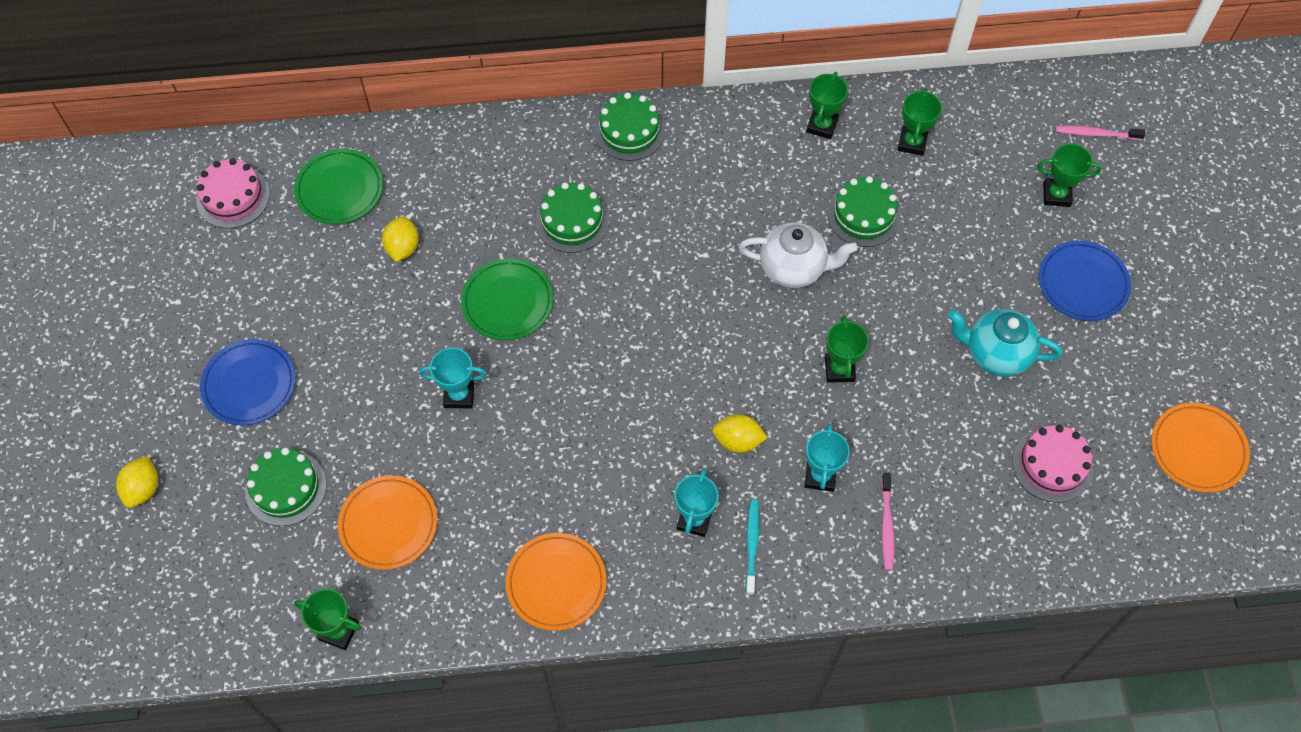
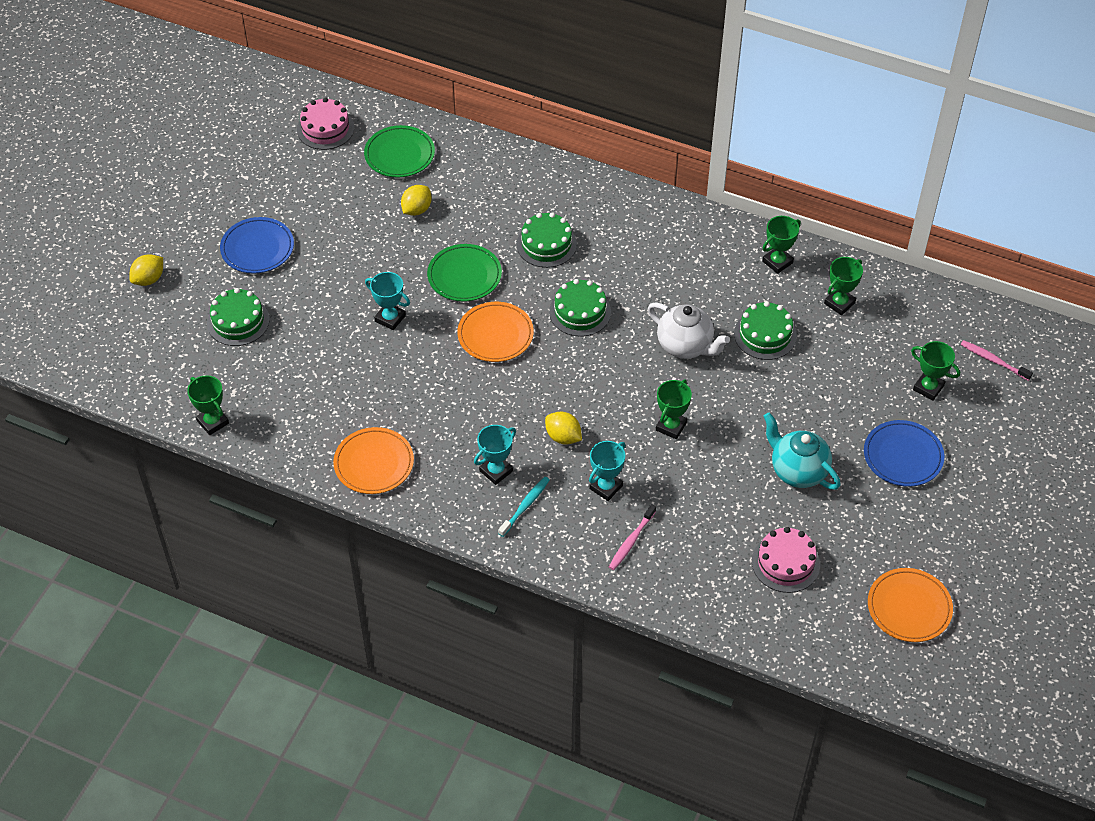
camera: 30 degrees right, 10 degrees down
orange plate [338,475,437,570] -> orange plate moved to [457,302,534,362]
green cake [594,92,665,161] -> green cake moved to [549,279,611,337]

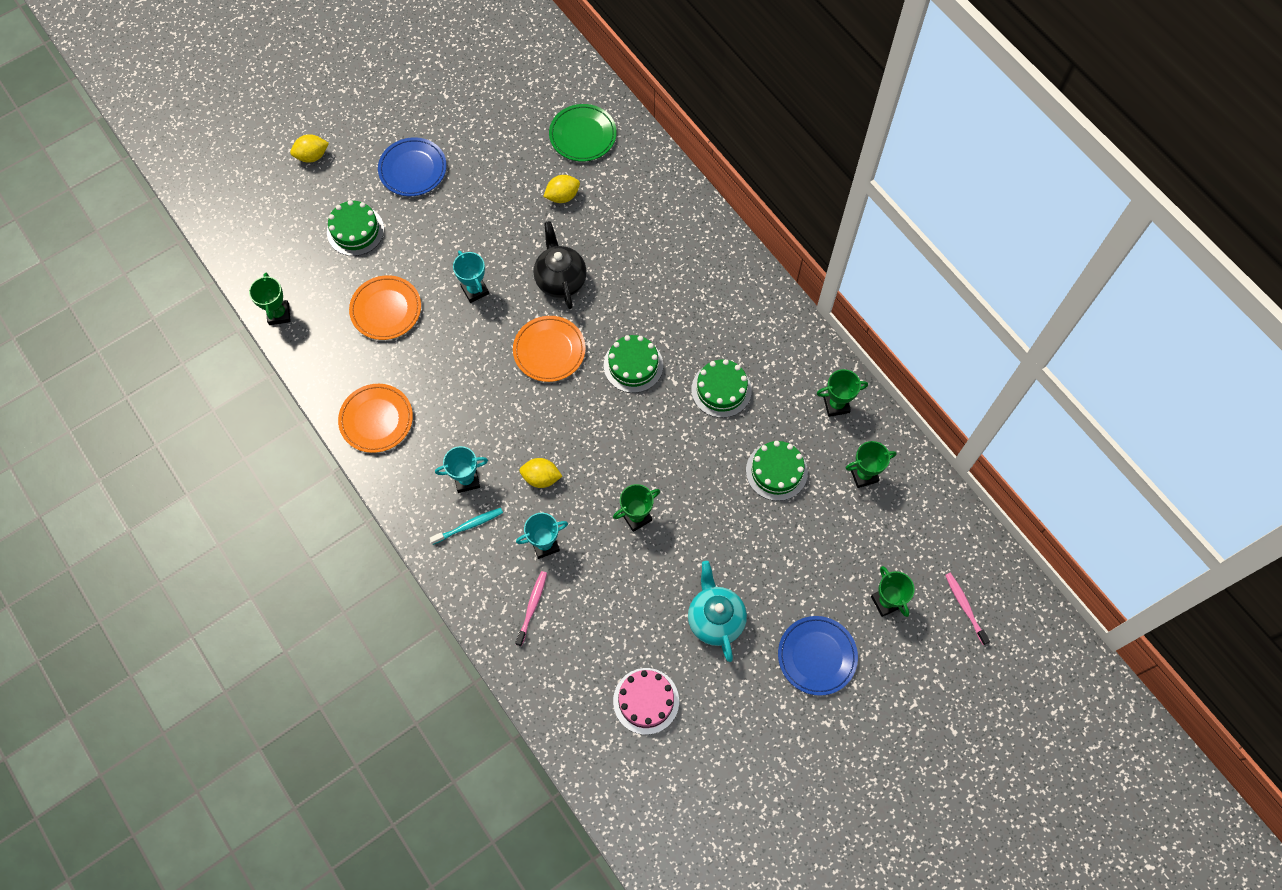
camera: 30 degrees right, 15 degrees up
pink cake [297,97,354,150] -> none
green plate [427,244,502,302] -> black teapot [534,221,587,309]
green cake [517,212,577,268] -> green cake moved to [691,359,752,418]
yellow lemon [545,412,582,445] -> yellow lemon turned 60 degrees counterclockwise [520,458,562,488]
pink toothbrush [609,504,656,570] -> pink toothbrush turned 135 degrees clockwise [515,571,547,646]
white teapot [648,302,730,359] -> none
orange plate [868,568,953,642] -> orange plate moved to [349,275,421,340]

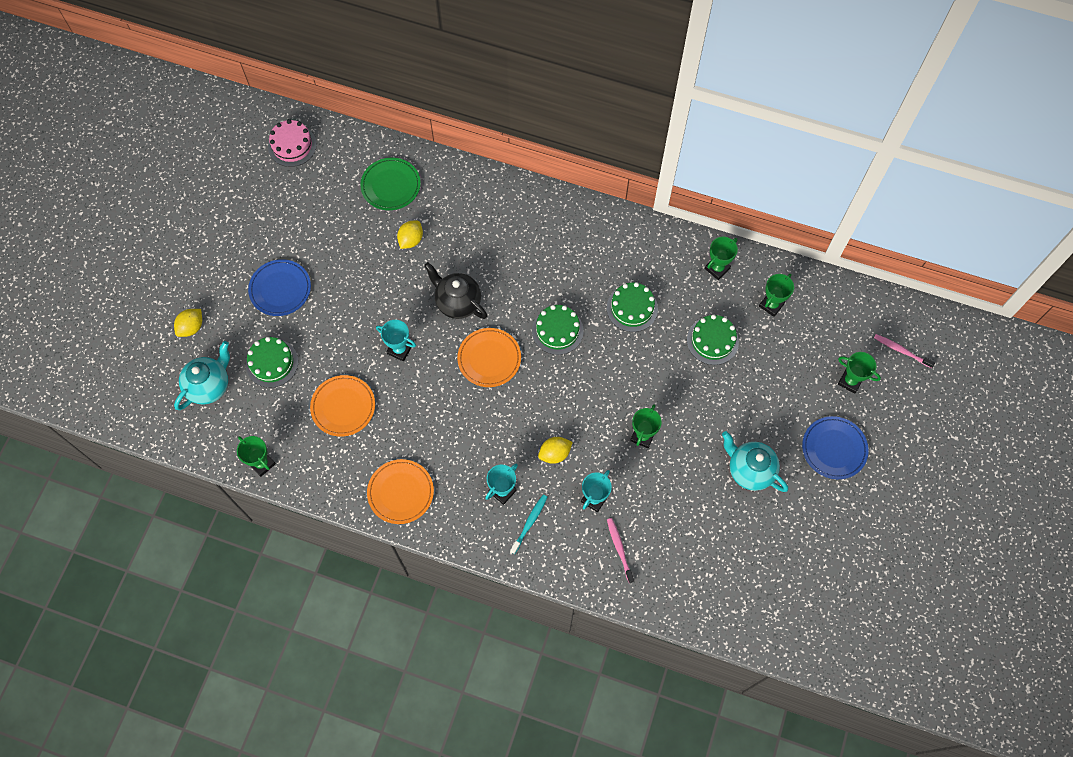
camera: 35 degrees left, 0 degrees up
pink cake [613,668,679,735] -> pink cake moved to [268,119,317,167]
none -> turquoise teapot [174,341,230,410]

